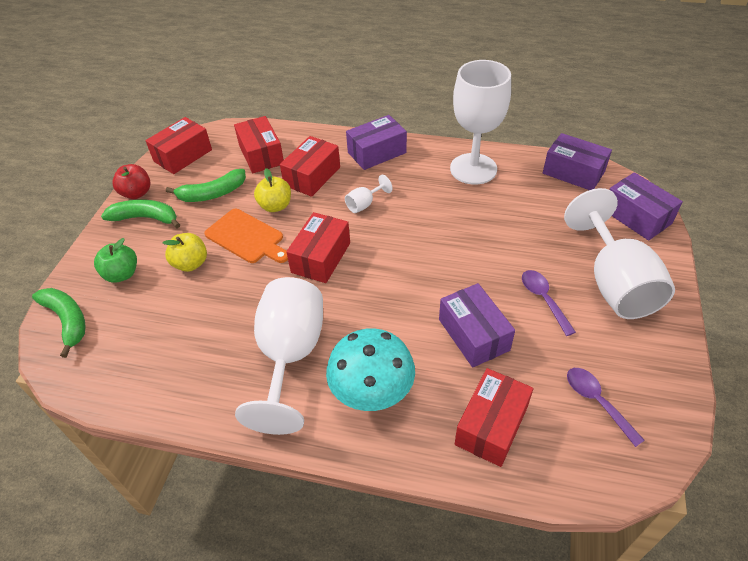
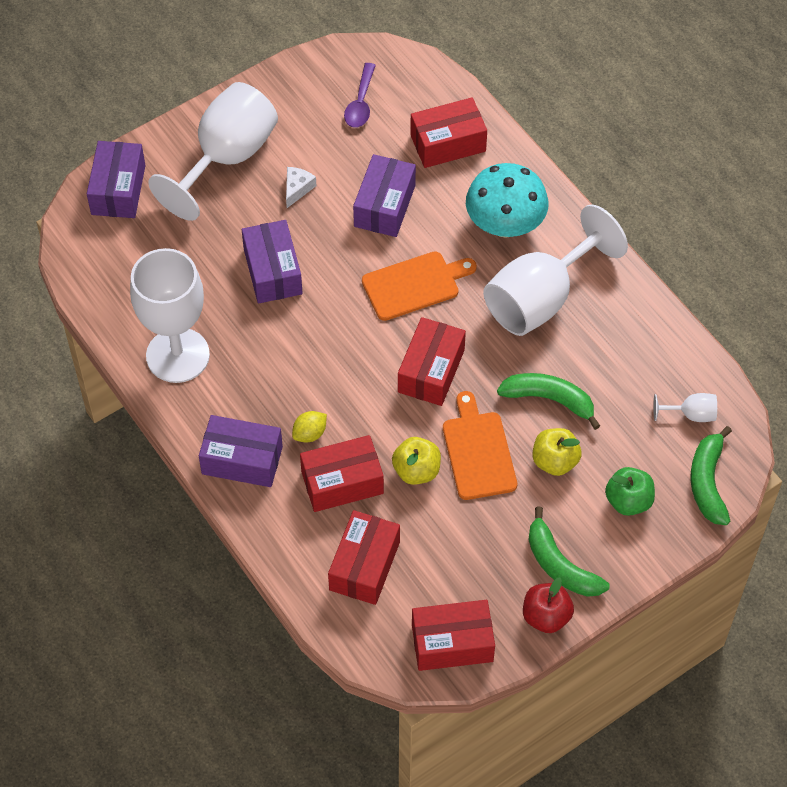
camera: 140 degrees left, 10 degrees up
green banana [166,169,246,202] -> green banana moved to [497,373,600,430]
red box [286,212,350,283] -> red box turned 45 degrees counterclockwise [398,317,466,406]
white goblet [345,175,393,213] -> white goblet moved to [653,393,717,422]
purple spoon [522,270,576,336] -> white cheese [286,167,316,208]
purple box [543,133,612,190] -> purple box moved to [242,220,303,303]
none -> yellow lemon [292,411,327,443]
none -> orange cutting board [362,252,477,321]

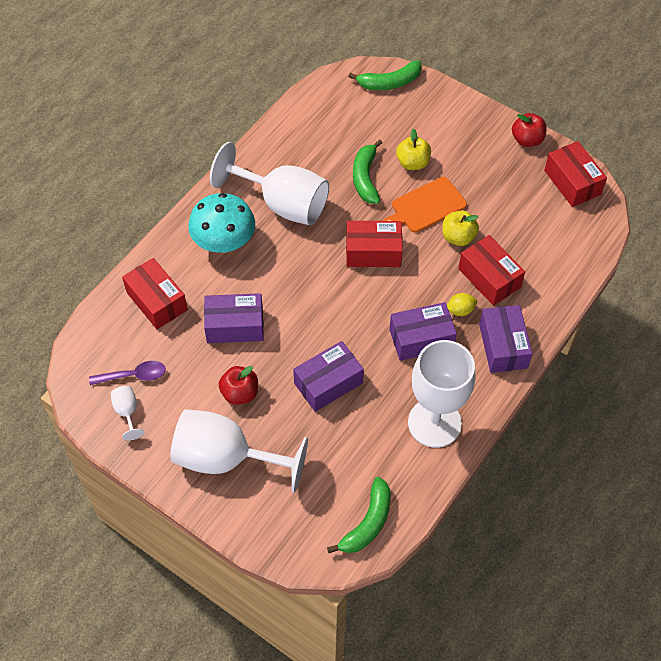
camera: 110 degrees left, 0 degrees up
purple box [87,141,146,218] -> purple box moved to [389,302,457,361]
white cheese [286,167,316,208] -> red apple [219,366,258,405]
yellow lemon [292,411,327,443] -> yellow lemon turned 45 degrees counterclockwise [447,293,477,316]
red box [328,510,400,605] -> none
orange cutting board [362,252,477,321] -> none
green banana [528,507,609,597] -> green banana moved to [327,477,391,553]
green apple [605,467,655,516] -> none
white goblet [653,393,717,422] -> white goblet moved to [111,386,144,441]

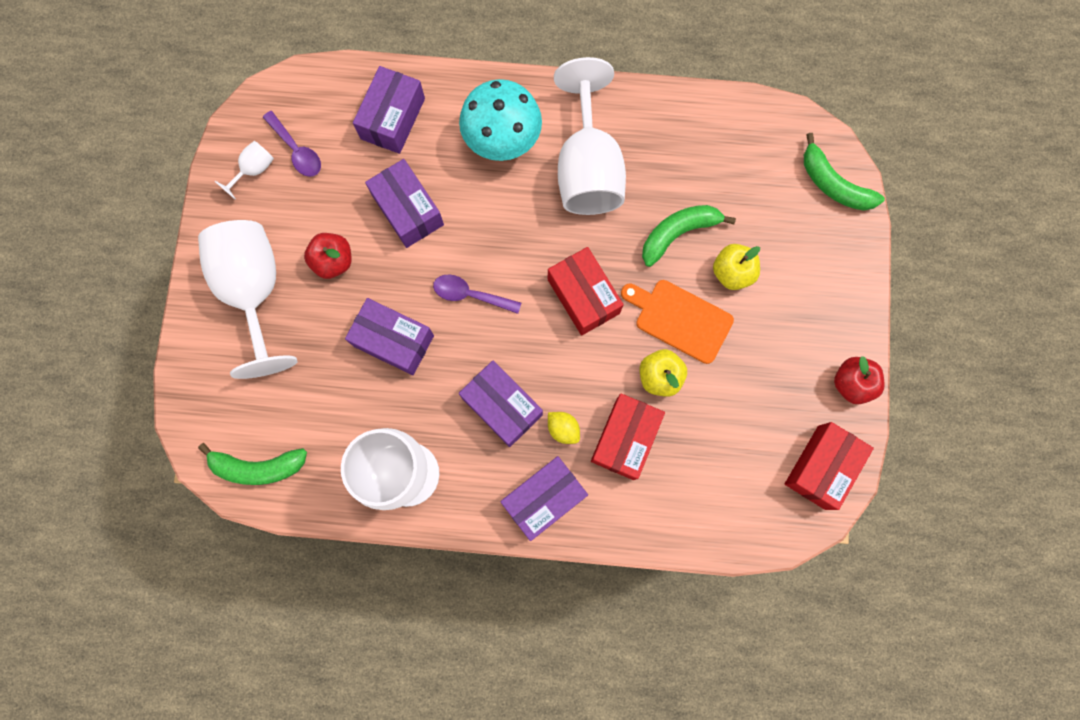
camera: 60 degrees right, 20 degrees up
red box [122,258,188,329] -> purple box [353,66,425,154]
none -> purple spoon [433,274,521,314]

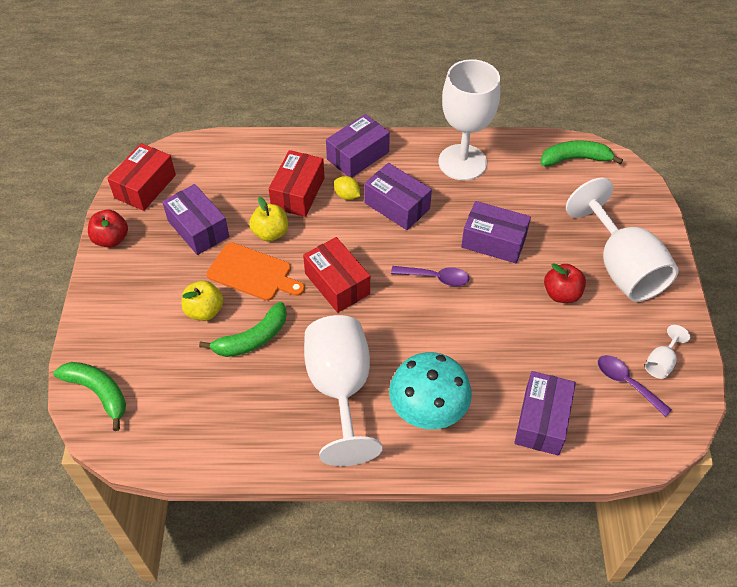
camera: 175 degrees right, 25 degrees down
purple box [365,159,444,248] -> purple box moved to [162,184,229,255]

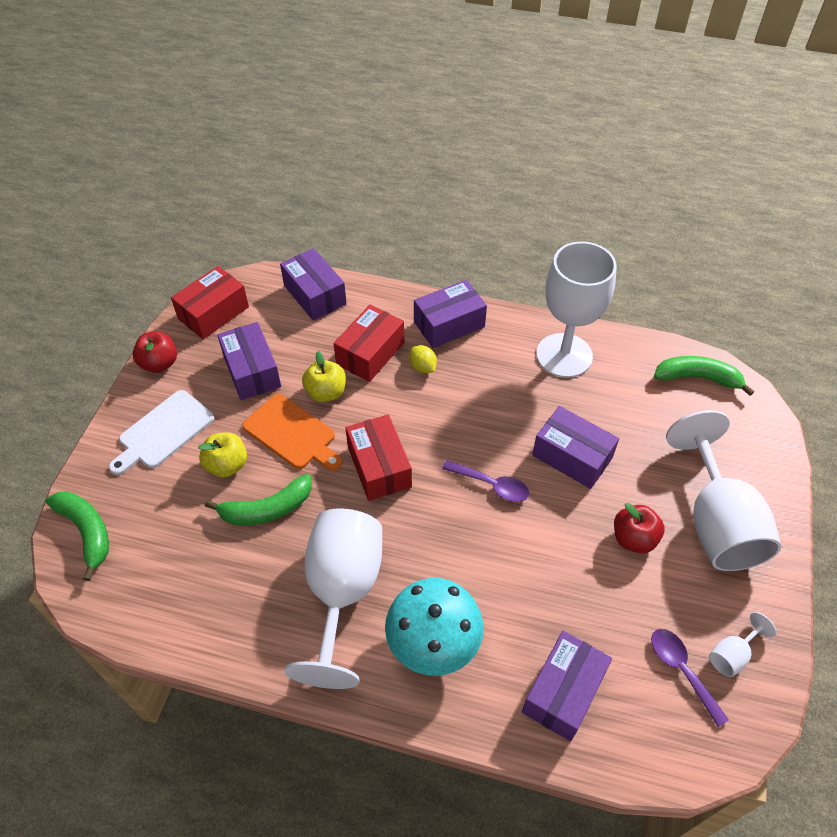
camera: 15 degrees right, 0 degrees up
purple box [364,163,432,230] -> purple box moved to [280,248,347,321]
none -> white cutting board [109,390,214,475]

